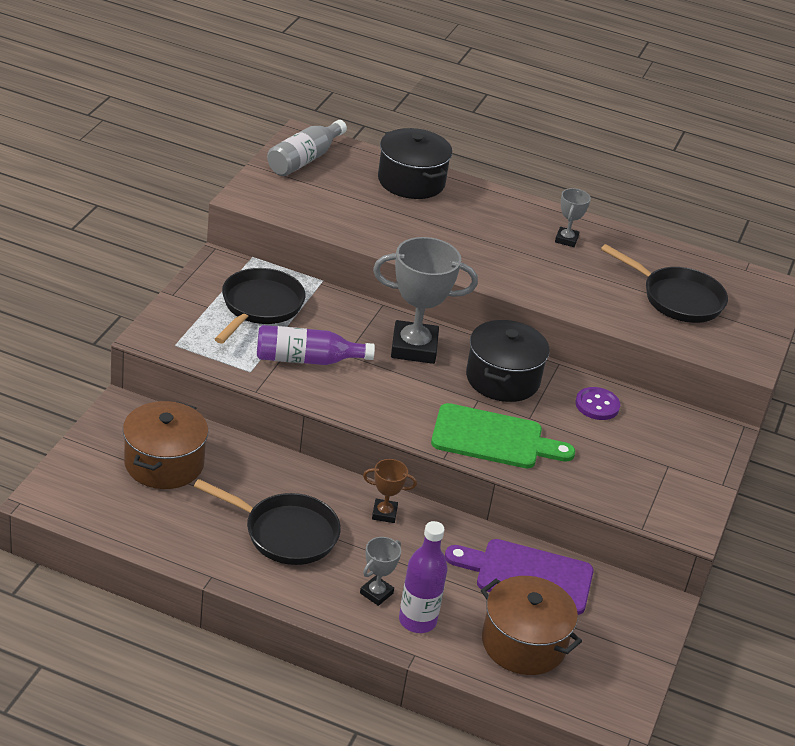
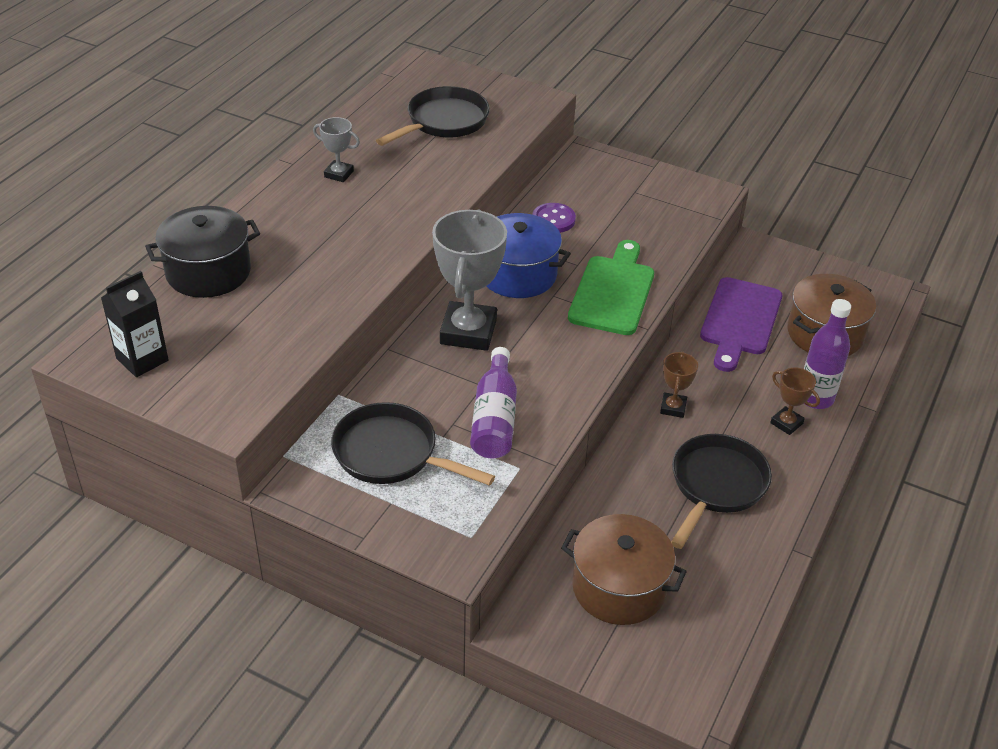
camera: 80 degrees left, 5 degrees up
grey bottle [267,120,347,176] -> black carton [101,271,169,377]
grey trophy [360,537,401,606] -> brown trophy [770,368,820,435]
black pot [466,320,550,402] -> blue pot [486,213,571,298]

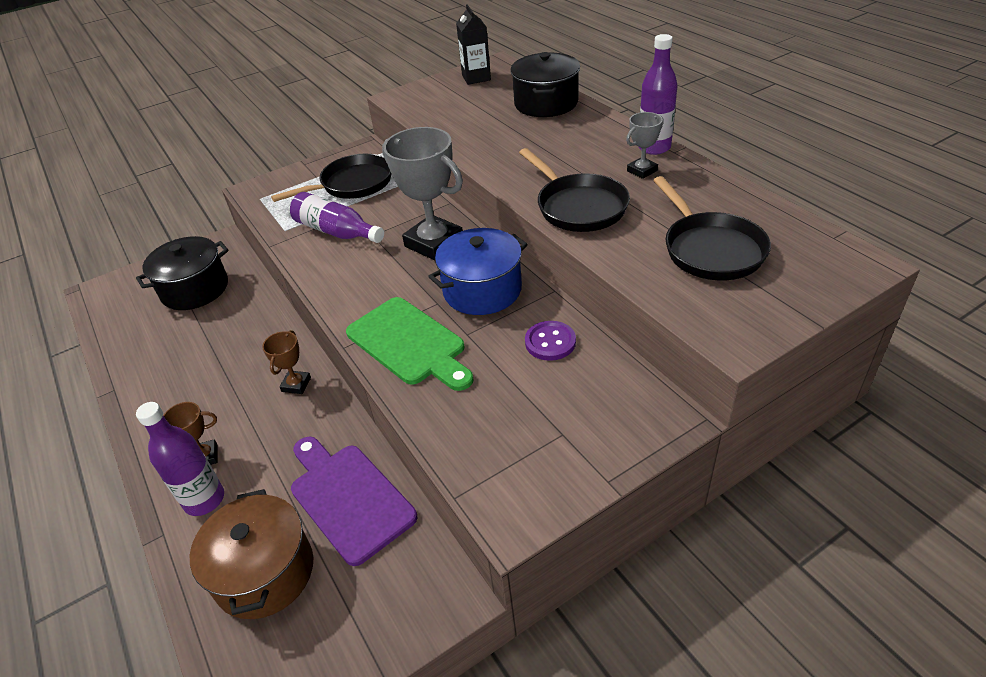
camera: 125 degrees right, 0 degrees up
brown pot [561,514,687,625] -> black pot [136,236,229,310]
brown trophy [660,351,698,418] -> brown trophy turned 60 degrees clockwise [262,330,311,394]
black pan [671,434,772,549] -> black pan moved to [519,148,630,232]
none -> purple bottle [639,34,678,155]

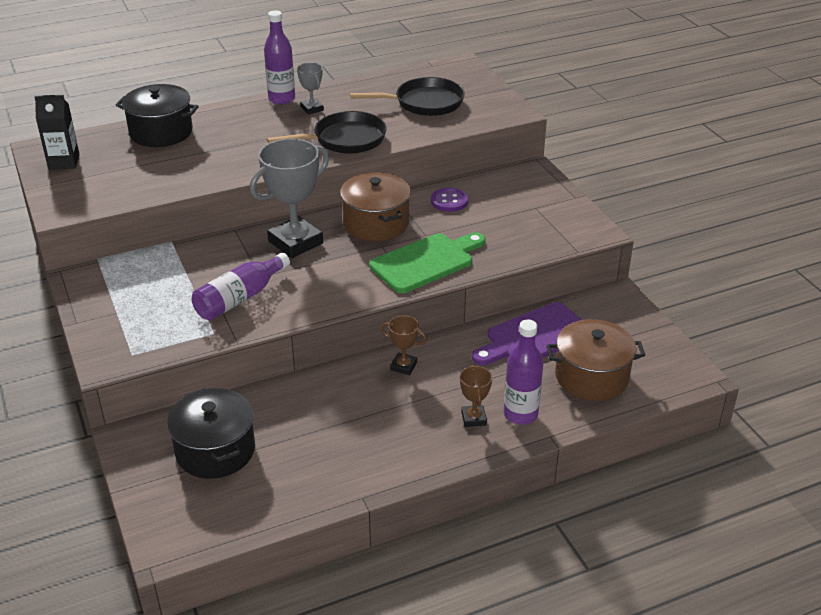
camera: 85 degrees left, 5 degrees down
black pan [271,154,391,202] -> none
blue pot [428,228,528,315] -> brown pot [340,172,411,241]

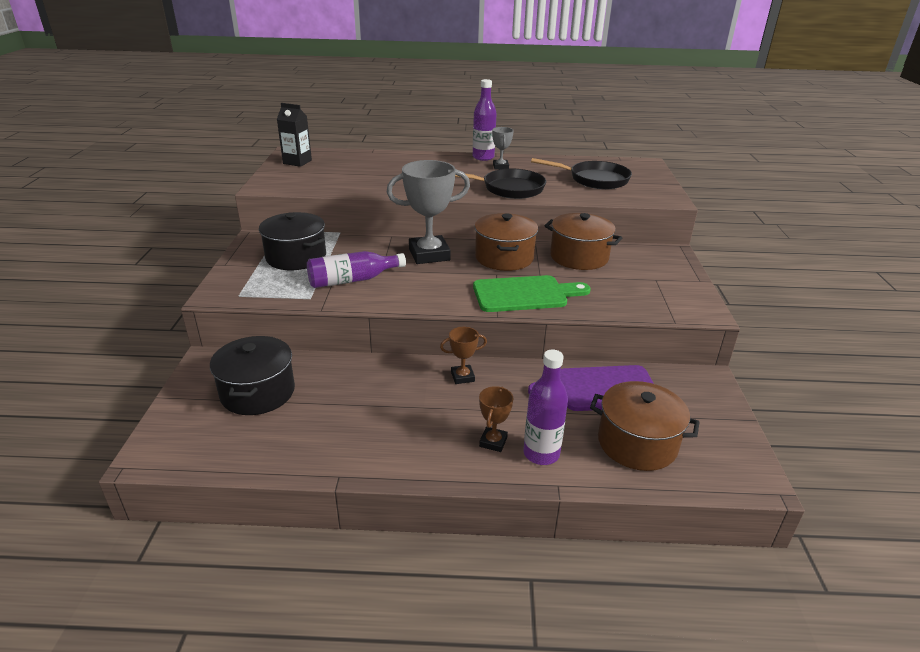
camera: 25 degrees right, 5 degrees down
black pot [116,84,199,147] -> black pot moved to [259,212,326,270]
brown trophy [381,316,427,375] -> brown trophy turned 60 degrees counterclockwise [440,327,487,384]
purple button [431,187,468,212] -> brown pot [544,213,622,270]

